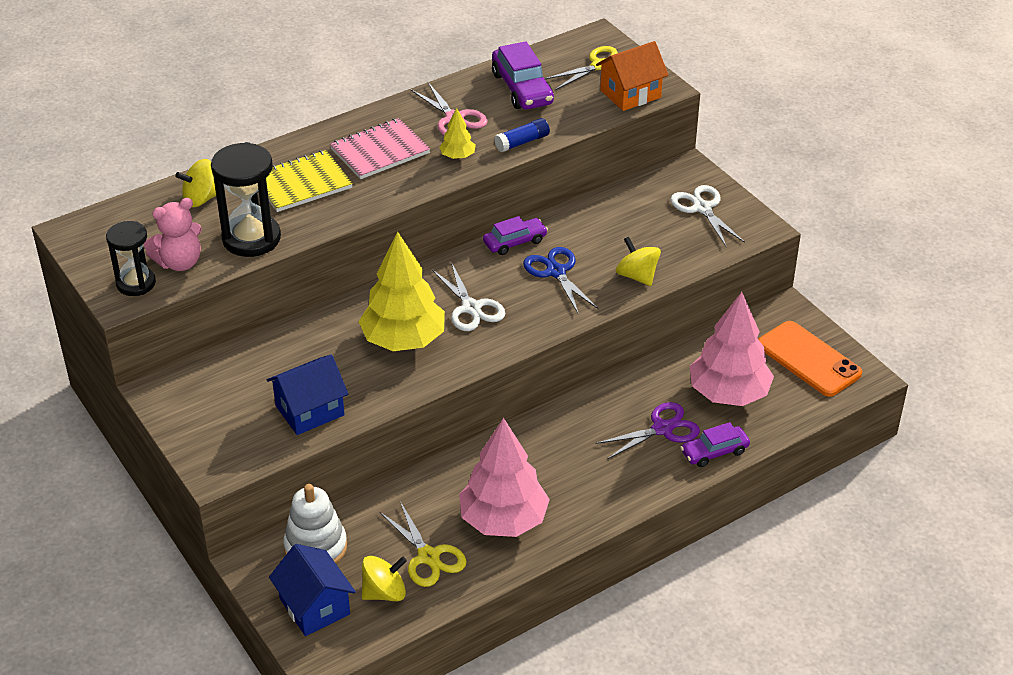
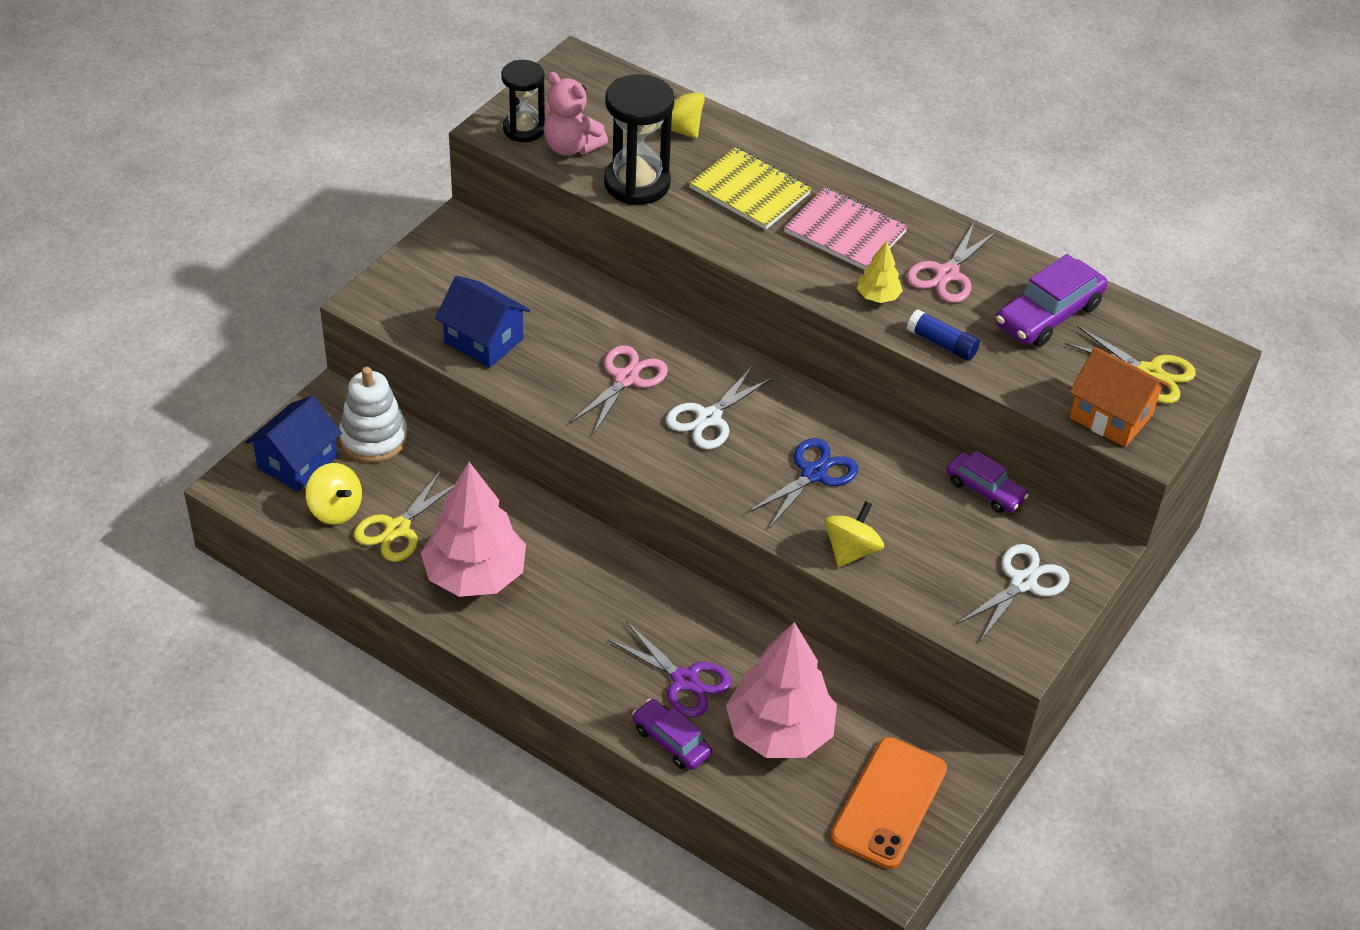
camera: 65 degrees right, 5 degrees up
yellow tree [359,232,445,351] -> pink scissors [570,345,668,435]
purple car [483,216,548,255] -> purple car moved to [946,450,1029,513]

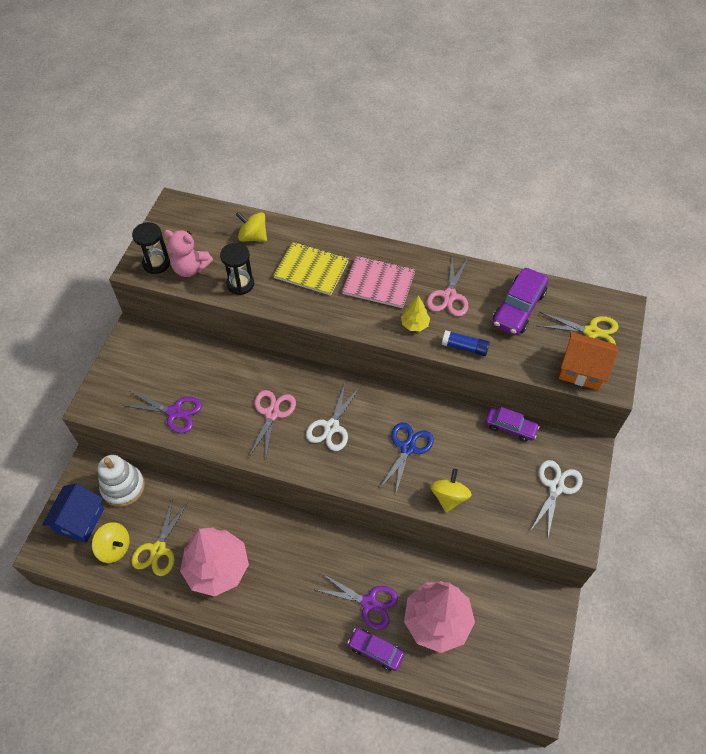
camera: 15 degrees left, 10 degrees up
blue house [435,276,530,368] -> purple scissors [122,391,202,433]
black hourglass [604,74,675,205] -> black hourglass [220,243,254,295], size x0.65
orange phone [831,737,947,869] -> none

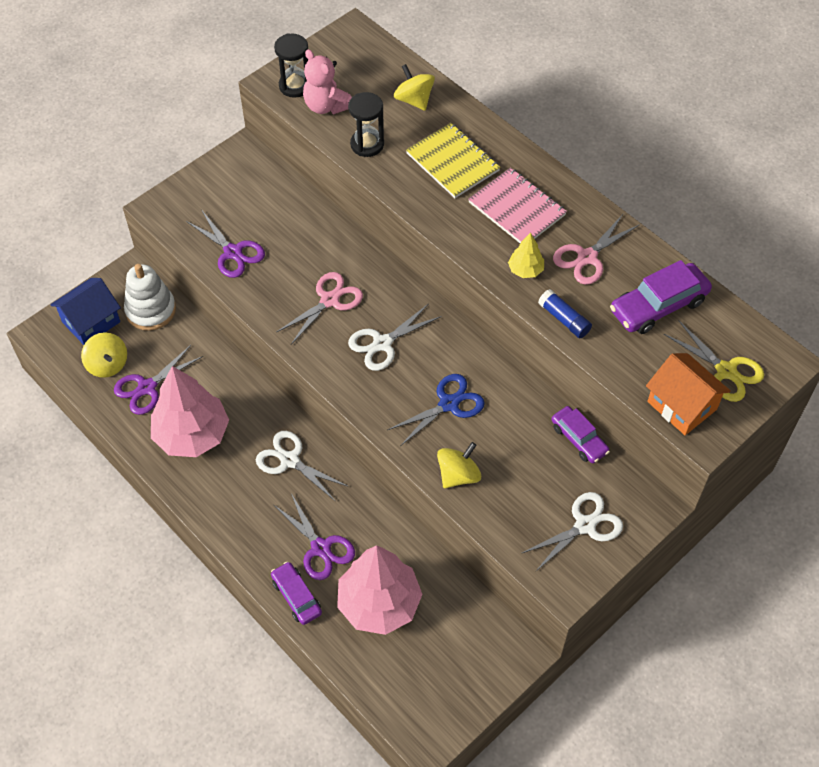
camera: 30 degrees right, 0 degrees up
yellow scissors [131,498,188,576] -> purple scissors [114,345,203,415]
none -> white scissors [256,431,349,501]

